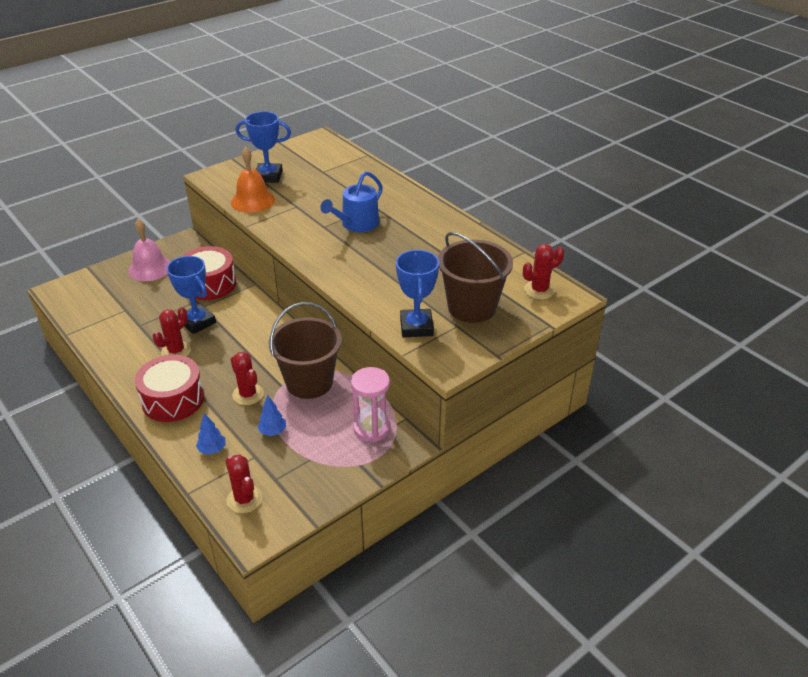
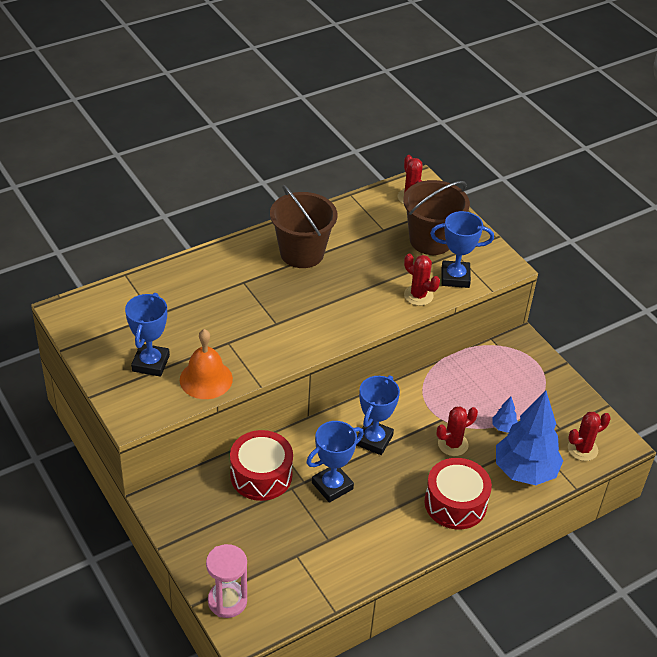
camera: 85 degrees left, 5 degrees up
pink bell [128,219,171,281] -> none
red cactus [153,307,191,357] -> red cactus moved to [404,253,440,306]
blue tree [196,413,226,455] -> blue tree [496,390,563,485], size x2.47
brown bucket [269,302,342,399] -> brown bucket moved to [270,185,337,268]
blue watering can [320,171,383,232] -> none
pink hourglass [351,367,391,442] -> pink hourglass moved to [206,544,247,618]
none -> blue trophy [357,375,400,455]

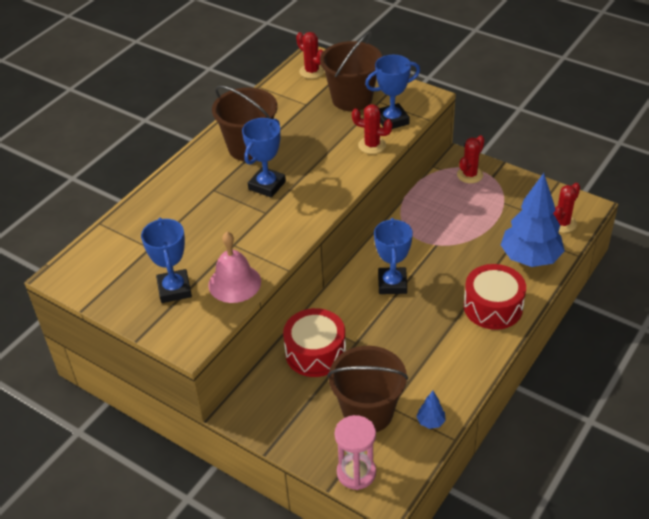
camera: 20 degrees left, 0 degrees up
orange bell [180,329,233,399] -> pink bell [208,232,261,303]
blue trophy [307,421,364,503] -> blue trophy moved to [242,118,286,198]
red cactus [437,406,478,456] -> red cactus moved to [457,135,485,183]
blue tree [492,397,518,433] -> blue tree moved to [416,391,446,429]
none -> brown bucket [327,346,408,432]

